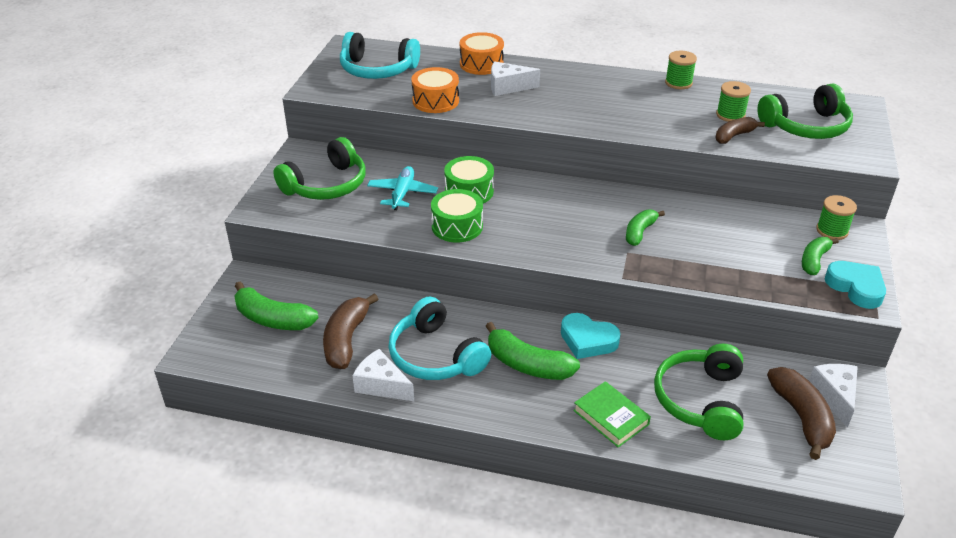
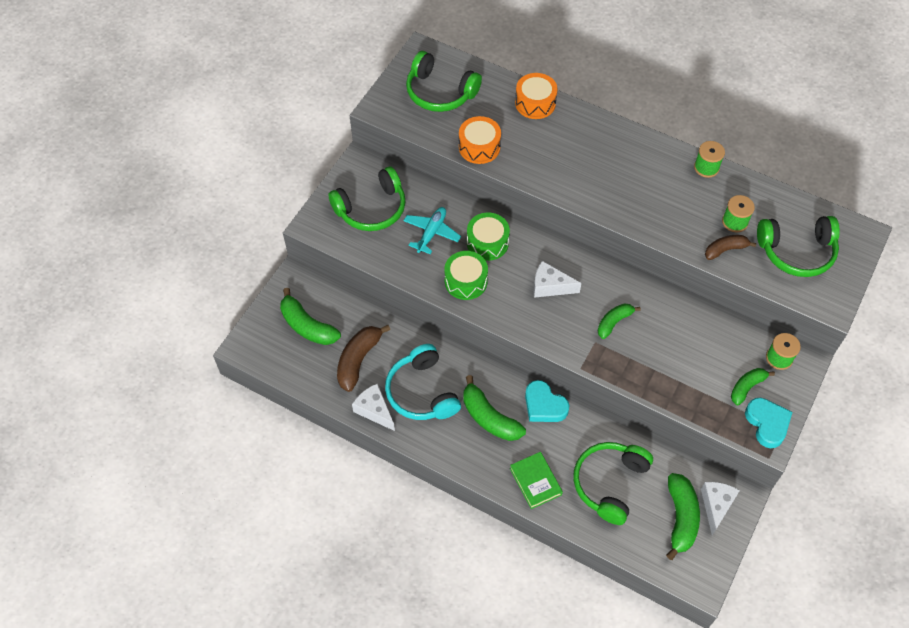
camera: 15 degrees right, 20 degrees up
turquoise headphones [340,32,420,79] -> green headphones [406,51,482,112]
white cheese [491,61,540,96] -> white cheese moved to [534,261,581,298]
brown banana [767,367,836,460] -> green banana [666,473,700,560]

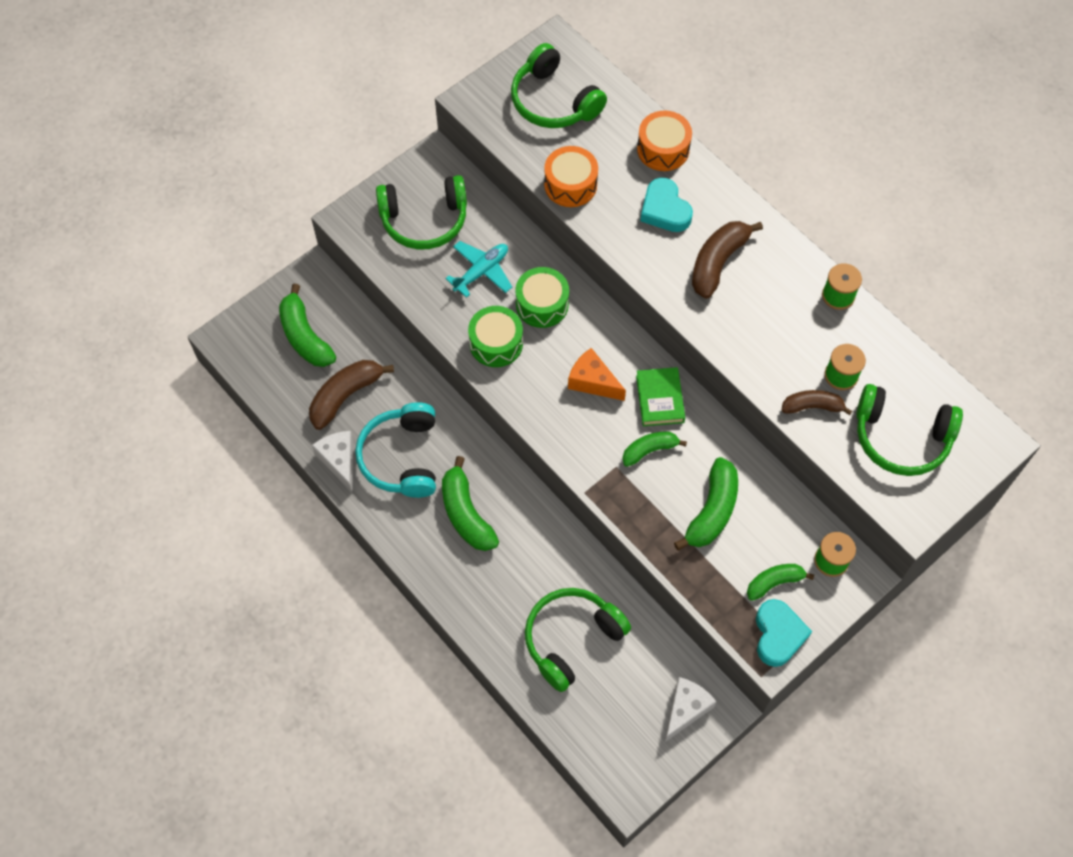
camera: 20 degrees right, 5 degrees up
green book [510,452,563,509] -> green book moved to [636,367,685,426]
turquoise heart [525,380,569,422] -> turquoise heart moved to [640,178,693,232]
white cheese [534,261,581,298] -> orange cheese [568,348,626,401]
green banana [666,473,700,560] -> green banana moved to [674,457,738,551]
none -> brown banana [692,221,763,299]

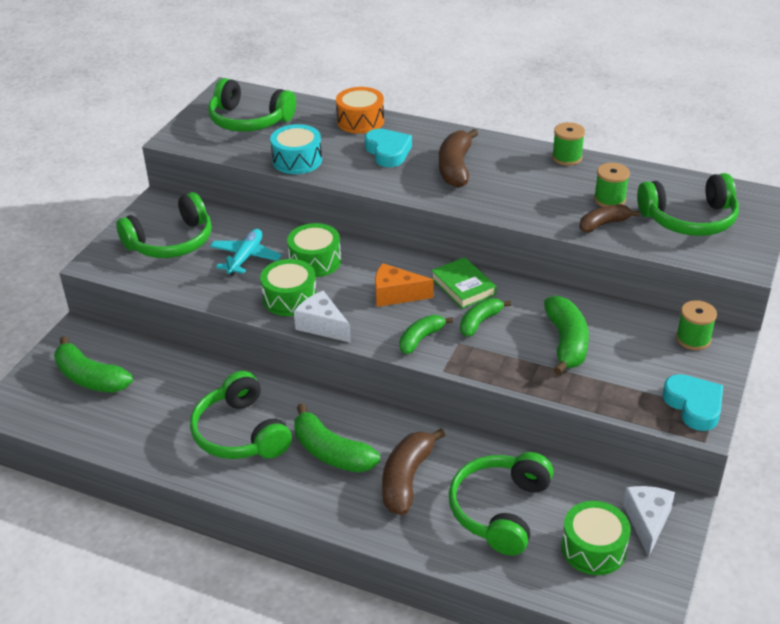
camera: 25 degrees left, 25 degrees down
brown banana [309,360,394,430] -> brown banana moved to [382,428,445,515]
white cheese [312,431,353,492] -> white cheese moved to [294,291,351,343]
turquoise headphones [355,402,436,498] -> green headphones [190,371,292,459]
orange drum [544,146,598,207] -> turquoise drum [270,124,322,174]
turquoise heart [640,178,693,232] -> turquoise heart turned 150 degrees counterclockwise [365,129,412,167]
green banana [747,564,814,601] -> green banana moved to [399,315,453,354]
none -> green drum [561,501,631,575]

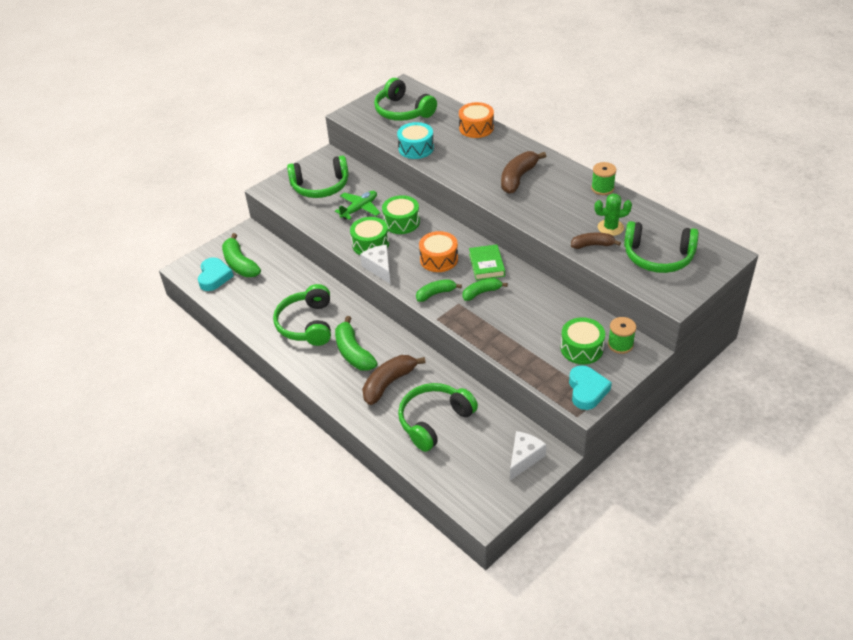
camera: 25 degrees right, 5 degrees up
turquoise plane [210,229,282,276] -> green plane [335,191,381,220]
turquoise heart [365,129,412,167] -> turquoise heart moved to [198,257,234,291]
orange cheese [375,263,434,307] -> orange drum [419,231,458,272]
green banana [544,295,589,375] -> none
green drum [561,501,631,575] -> green drum moved to [561,317,605,365]
green spool [594,163,630,207] -> green cactus [594,193,632,236]

